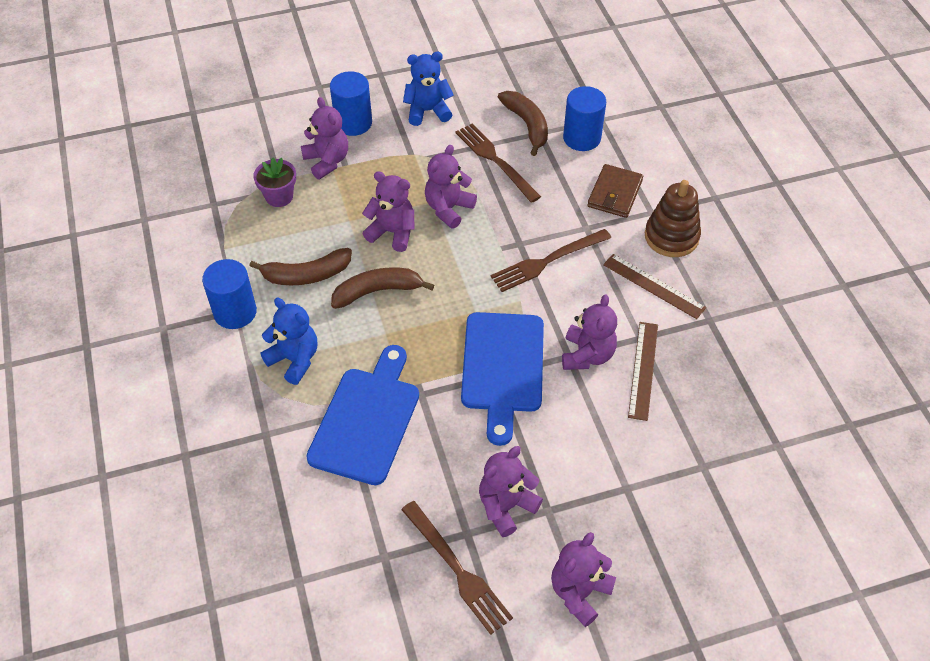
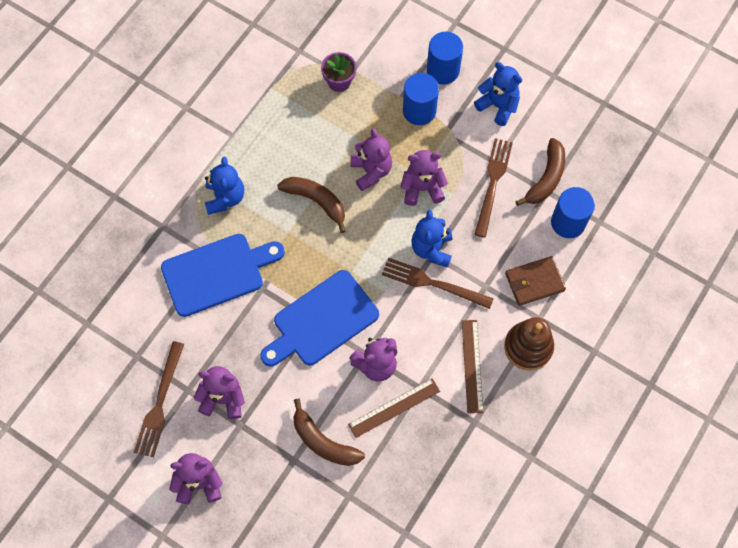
camera: 50 degrees right, 15 degrees up
blue cylinder [202,259,257,329] -> blue cylinder moved to [403,73,439,125]
brown banana [249,248,352,285] -> brown banana moved to [293,398,365,466]
purple teddy bear [301,97,348,179] -> none
none -> blue teddy bear [411,210,452,268]

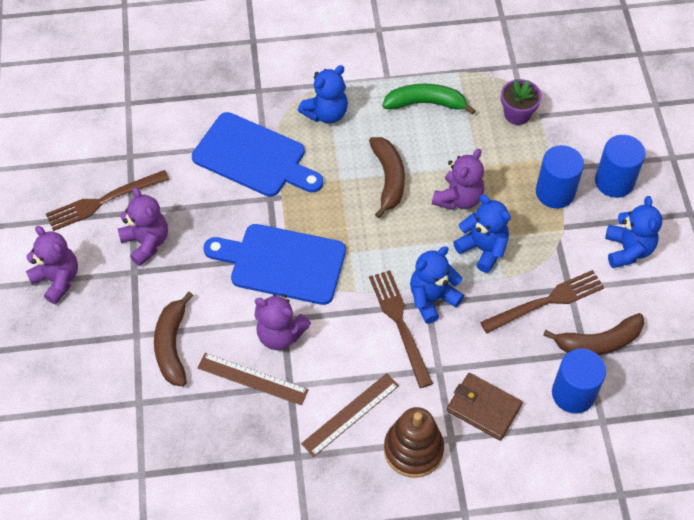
camera: 50 degrees right, 10 degrees down
purple teddy bear [400,150,448,206] -> blue teddy bear [453,195,511,273]
none -> green banana [382,84,476,115]

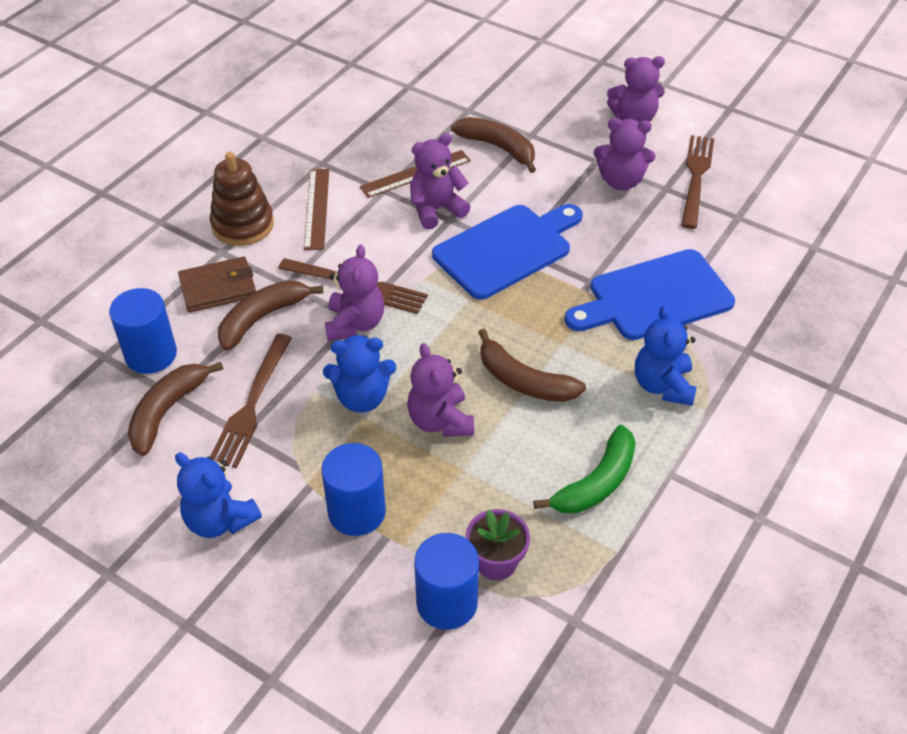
camera: 130 degrees right, 10 degrees down
blue teddy bear [410,246,464,324] -> purple teddy bear [325,245,384,341]
blue cylinder [595,135,646,198] -> blue cylinder moved to [414,533,479,630]
none -> brown banana [218,280,323,350]

